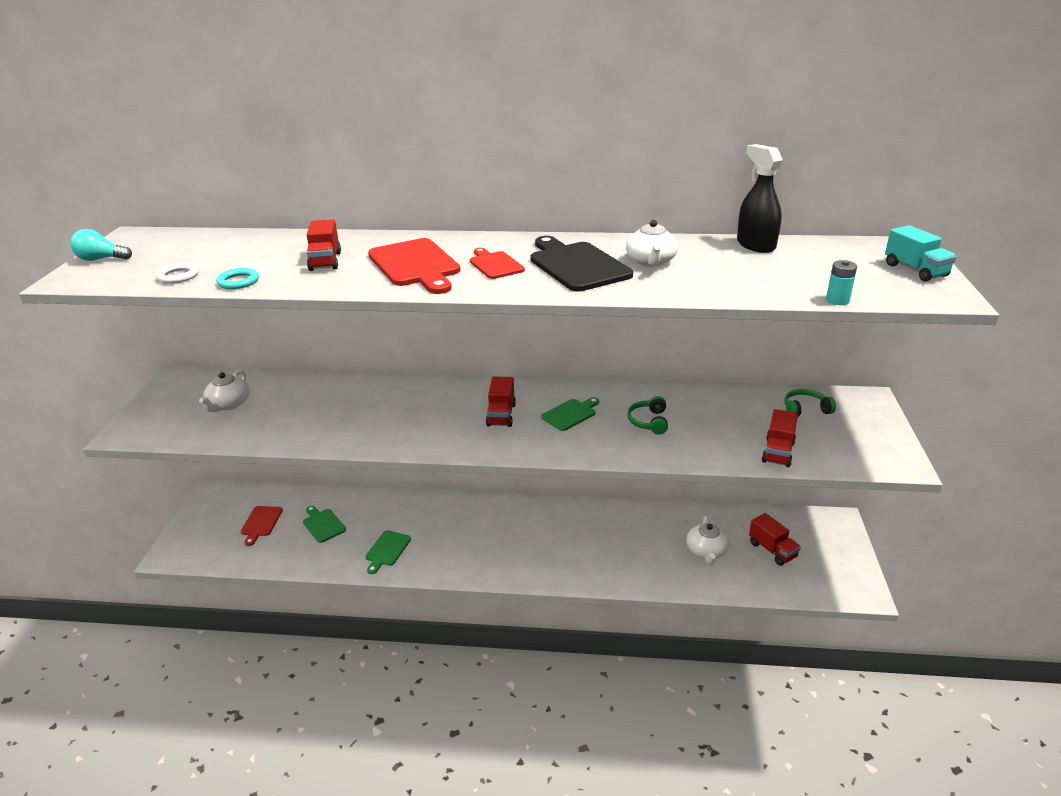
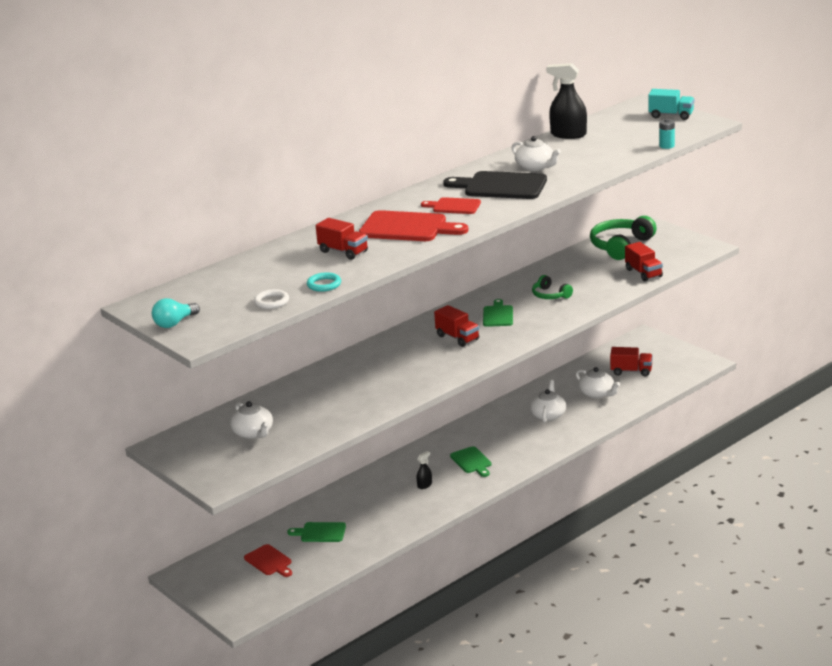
camera: 45 degrees left, 5 degrees down
green cutting board [366,530,411,574] -> green cutting board moved to [450,446,492,477]
green headphones [784,389,836,417] -> green headphones [590,216,657,260], size x1.79
none -> black spray bottle [417,451,432,489]
none -> white teapot [530,380,566,423]

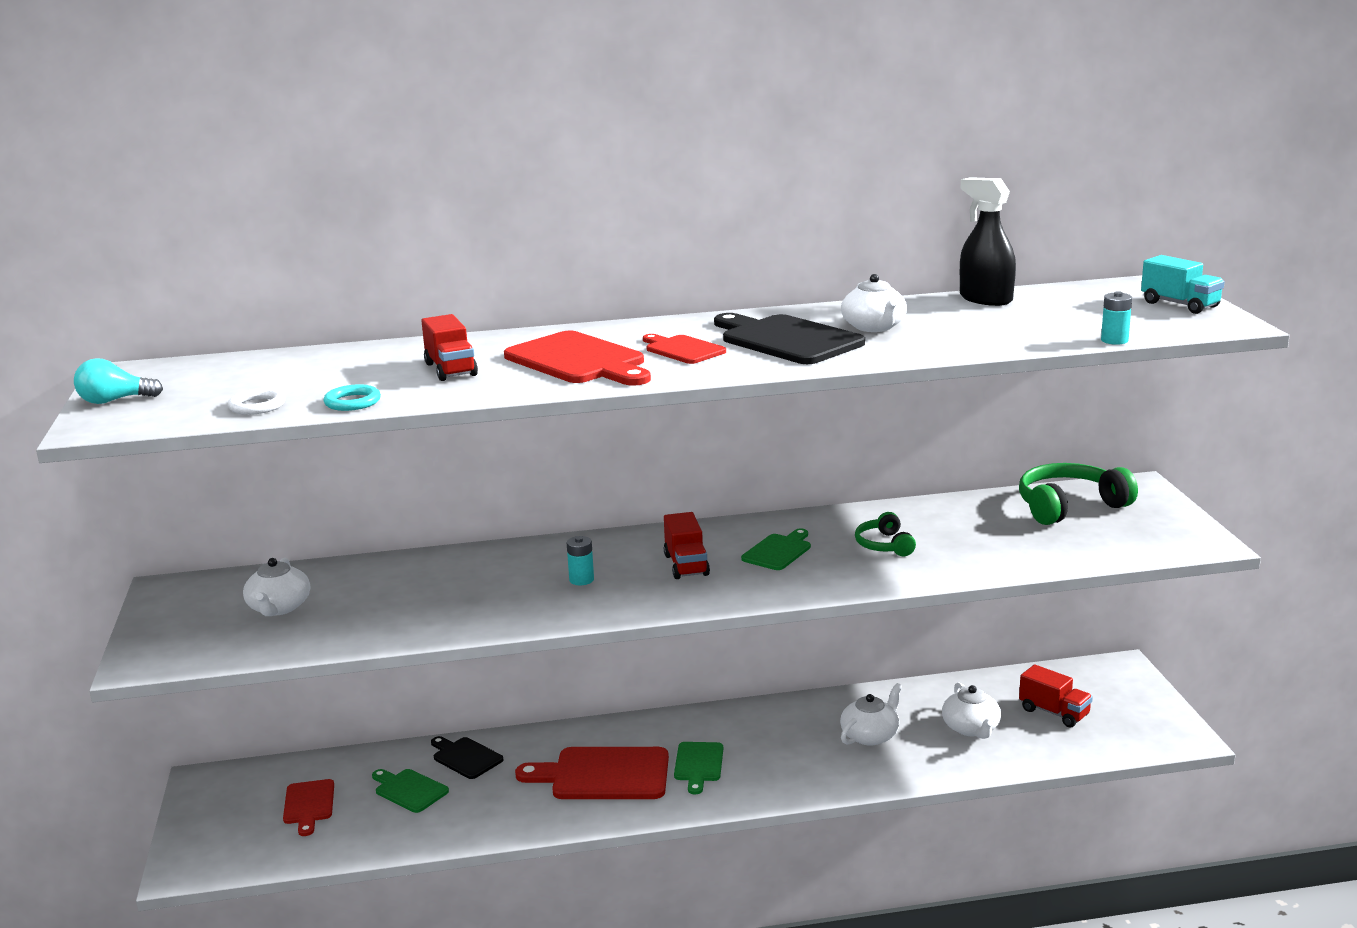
camera: 30 degrees right, 5 degrees down
black spray bottle [417,451,432,489] -> red cutting board [515,747,669,799]
red truck [625,242,663,281] -> none
none -> black cutting board [431,736,503,779]
none -> turquoise battery [567,536,594,585]

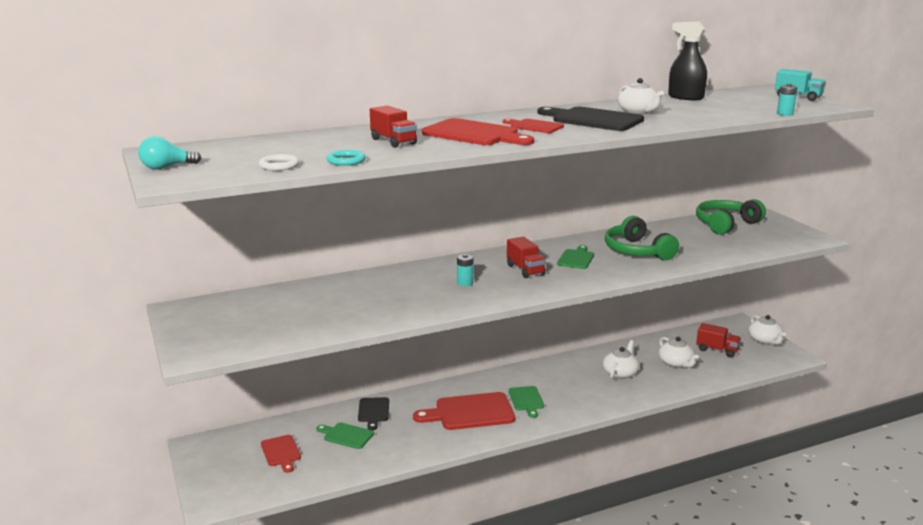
camera: 15 degrees left, 0 degrees up
white teapot [243,558,310,616] -> white teapot moved to [748,315,786,345]
black cutting board [431,736,503,779] -> black cutting board turned 120 degrees counterclockwise [358,397,389,430]
green headphones [855,512,916,556] -> green headphones [605,216,679,260], size x1.79

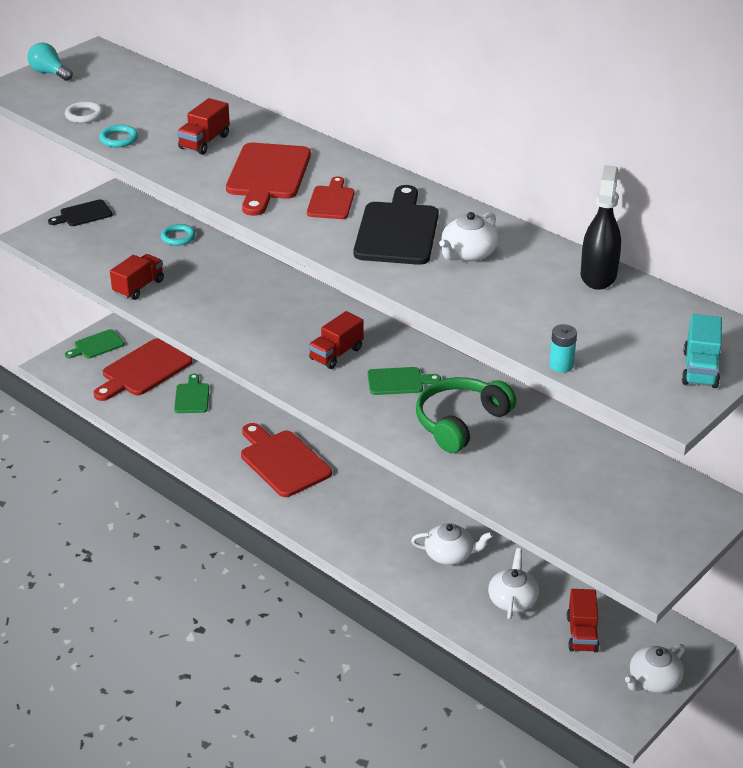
camera: 65 degrees right, 15 degrees up
red cutting board [261,435,301,473] -> red cutting board [94,339,192,401], size x1.77
black cutting board [358,397,389,430] -> black cutting board moved to [48,199,113,226]
turquoise battery [457,254,473,286] -> none
green cutting board [509,386,544,418] -> green cutting board moved to [65,329,125,359]
white teapot [658,337,699,368] -> white teapot turned 150 degrees clockwise [488,548,539,619]
green headphones [696,199,766,235] -> none
none -> red truck [110,254,164,300]
none -> turquoise ring [161,224,196,246]

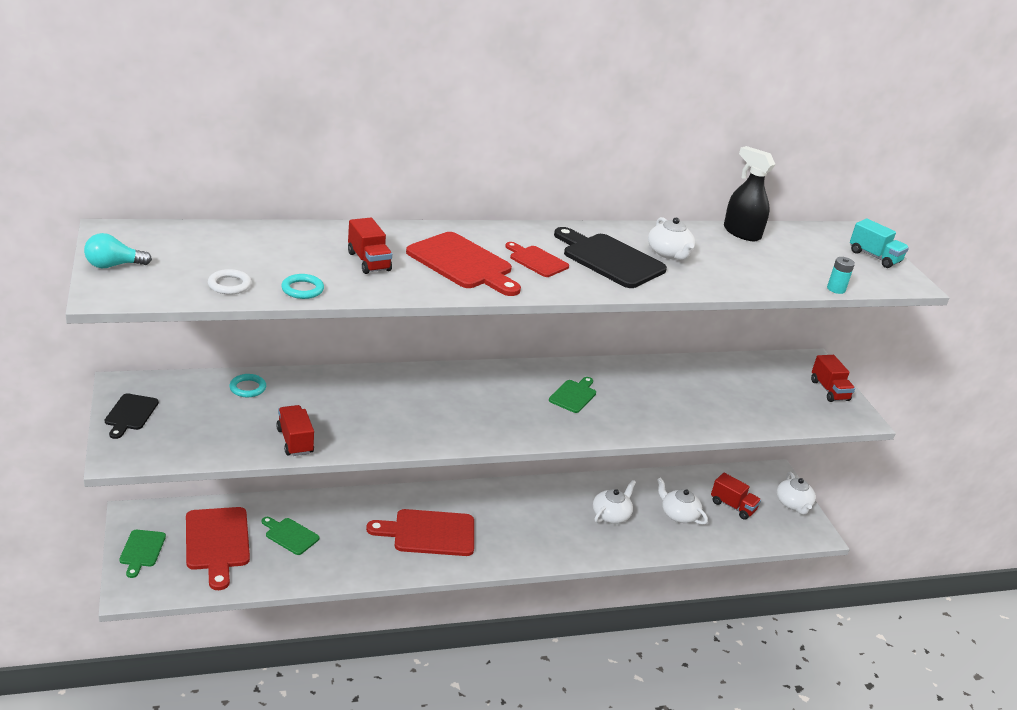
camera: 60 degrees left, 5 degrees down
red truck [309,311,364,369] -> red truck moved to [811,355,855,402]
green headphones [416,377,516,453] -> none

